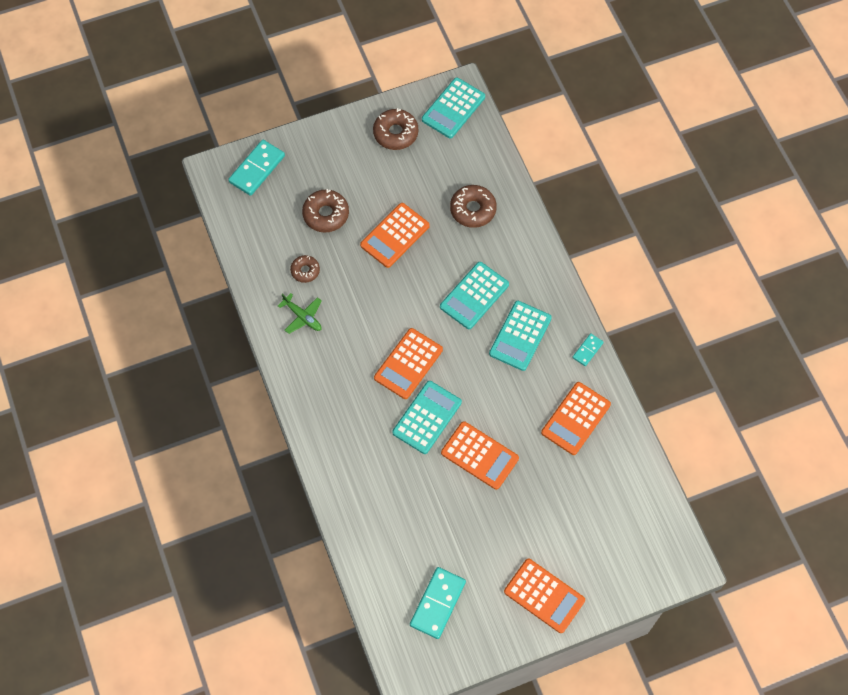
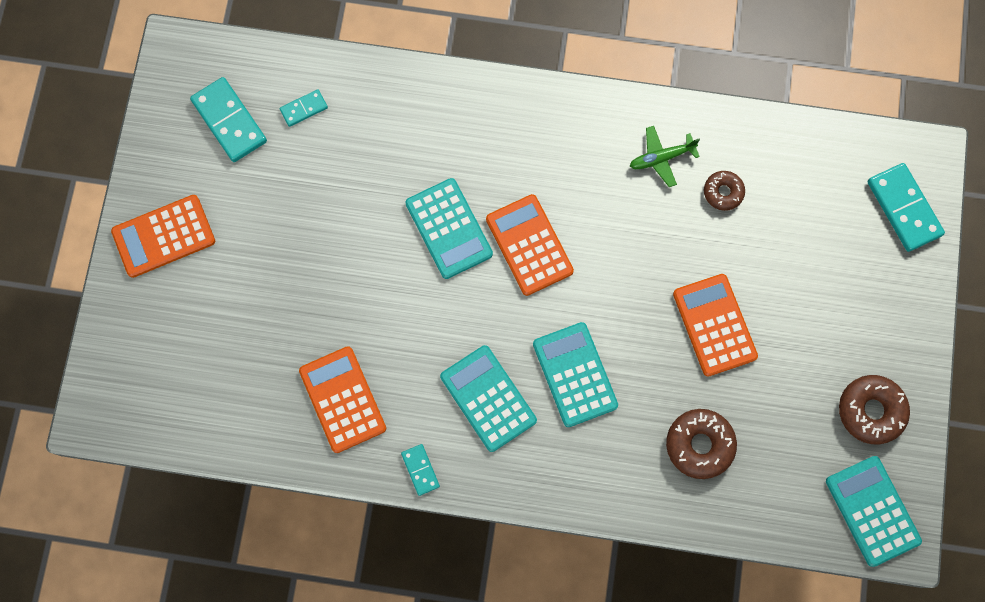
camera: 120 degrees right, 10 degrees up
brown donut [302,189,349,232] -> none
orange calculator [441,421,519,490] -> none
none -> turquoise domino [280,89,328,127]

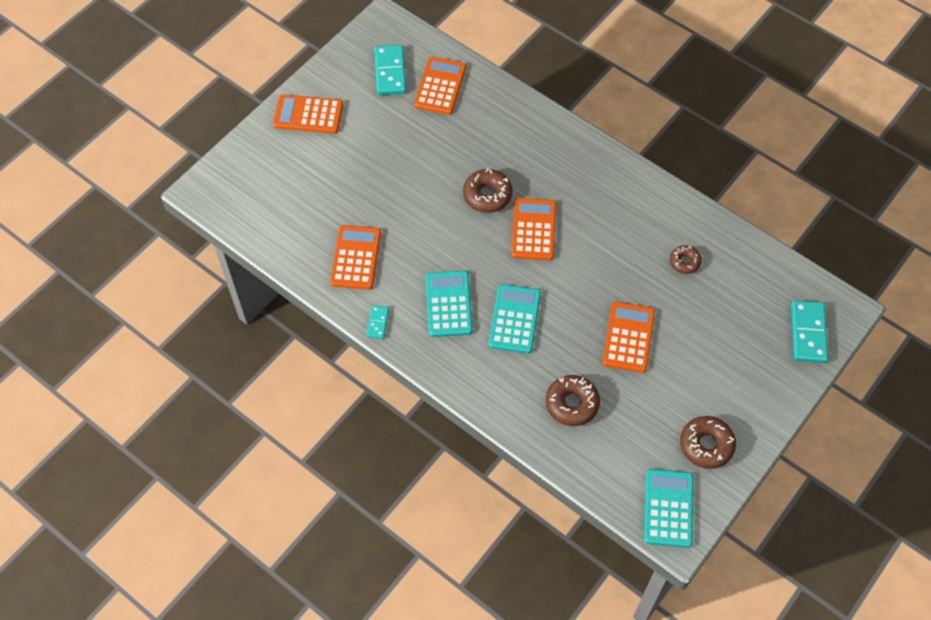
camera: 30 degrees right, 15 degrees down
turquoise domino [280,89,328,127] -> orange calculator [414,57,466,115]
turquoise calculator [405,178,493,279] -> brown donut [463,168,512,213]
green plane [630,126,700,187] -> none

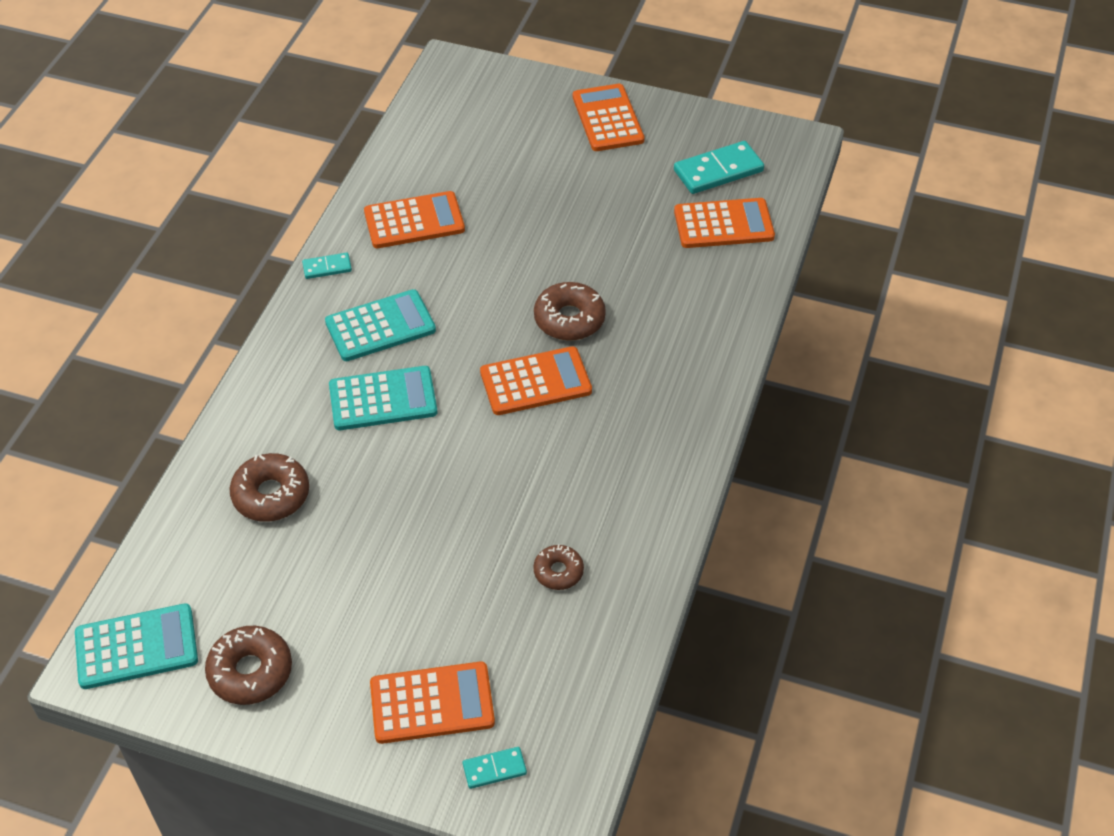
camera: 70 degrees right, 10 degrees down
orange calculator [602,302,655,373] -> orange calculator moved to [370,662,495,744]
turquoise domino [791,300,828,363] -> turquoise domino [463,747,527,789], size x0.54

